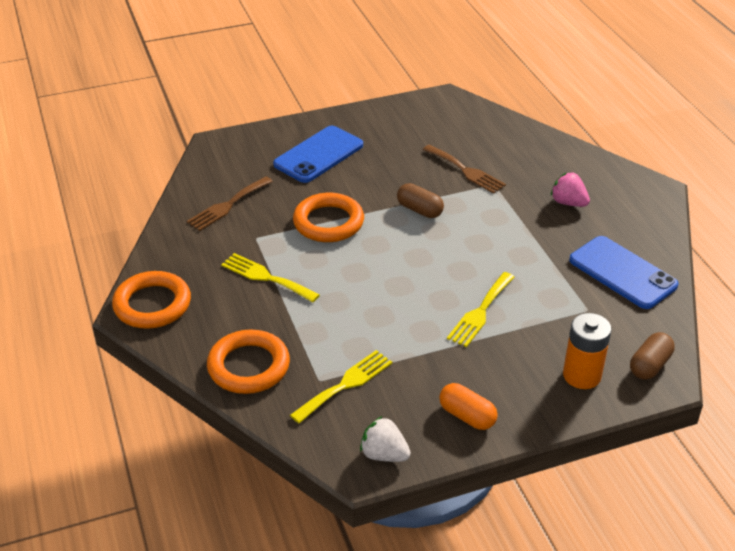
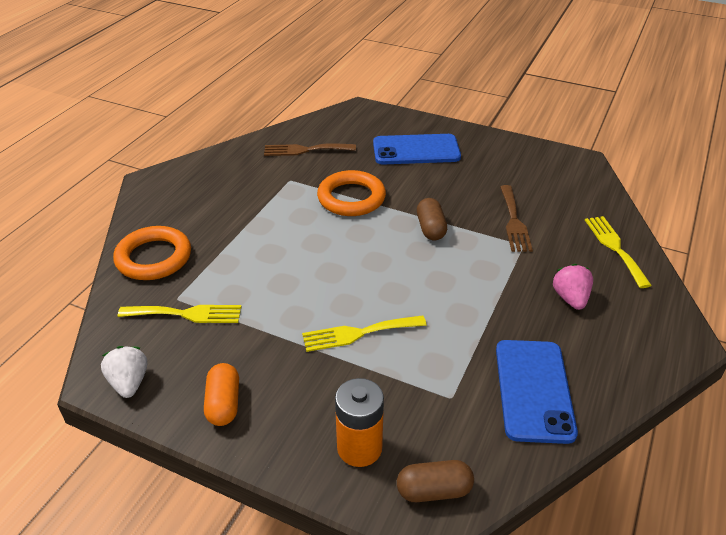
camera: 45 degrees right, 0 degrees up
orange ring [112,271,191,329] -> none
yellow fork [221,253,320,302] -> yellow fork moved to [585,216,652,288]

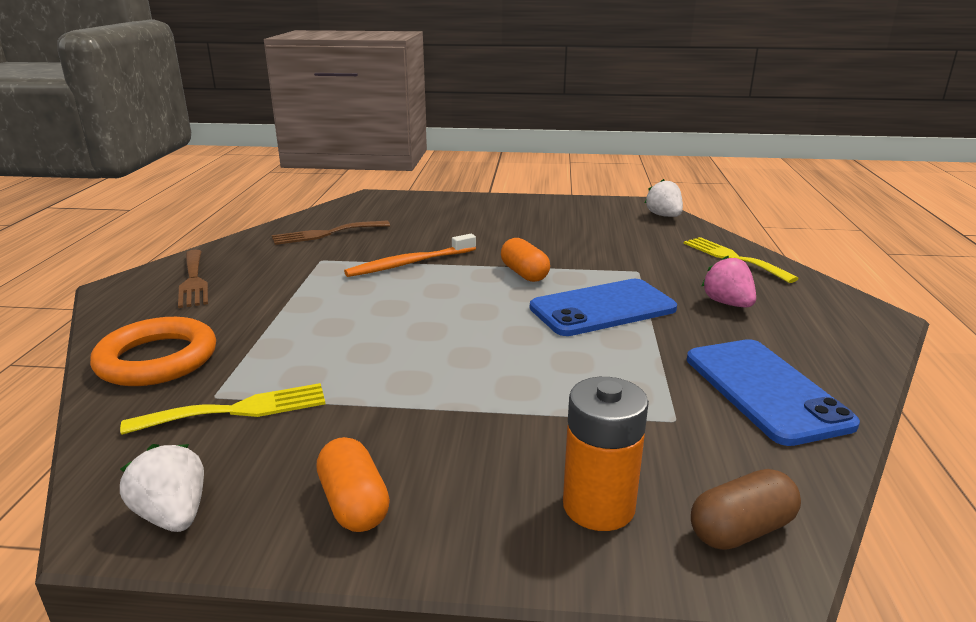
camera: 20 degrees left, 15 degrees down
yellow fork [302,315,427,352] -> none
orange ring [317,170,386,216] -> orange toothbrush [344,234,476,277]
blue phone [373,134,461,165] -> blue phone moved to [530,279,677,336]
brown capsule [417,198,447,240] -> orange capsule [501,238,550,282]
brown fork [500,185,533,252] -> brown fork moved to [178,250,208,308]
none -> white strawberry [645,179,683,217]

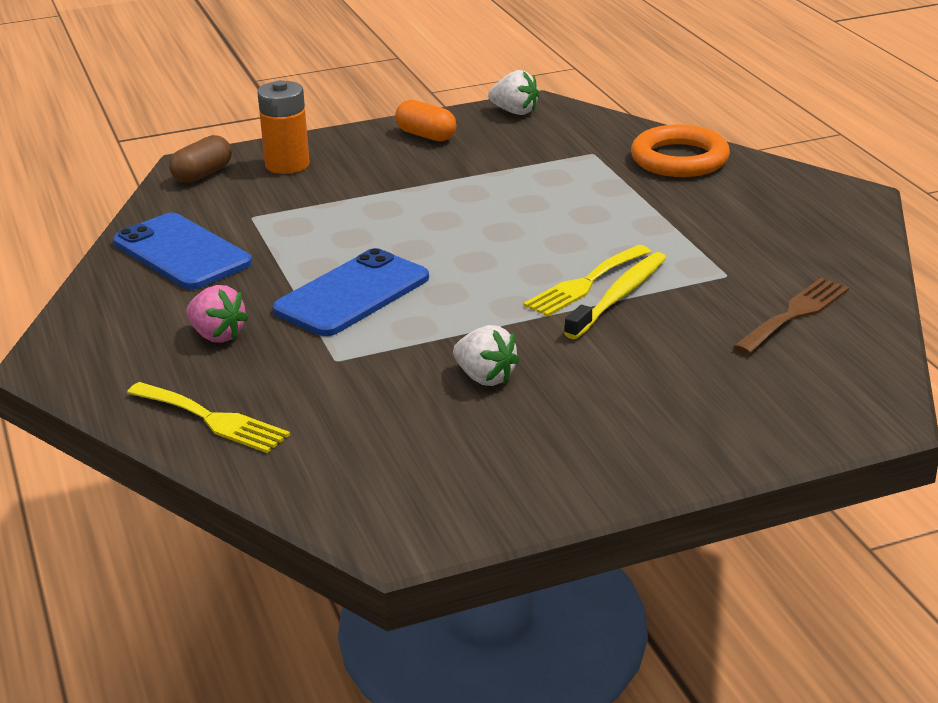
camera: 155 degrees right, 5 degrees up
yellow fork [120,383,326,435] -> yellow fork moved to [523,245,651,317]
brown fork [178,250,208,308] -> none
orange toothbrush [344,234,476,277] -> yellow toothbrush [564,252,666,339]
orange capsule [501,238,550,282] -> none
white strawberry [645,179,683,217] -> white strawberry moved to [453,325,520,386]

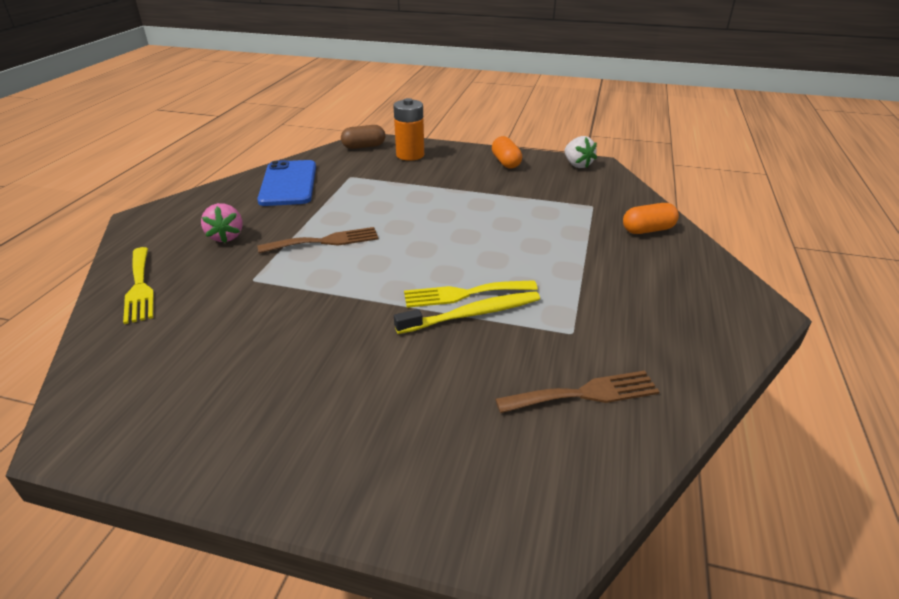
camera: 35 degrees right, 5 degrees up
blue phone [272,248,429,336] -> brown fork [258,227,378,253]
white strawberry [453,325,520,386] -> none
orange ring [631,125,730,177] -> orange capsule [623,203,679,234]

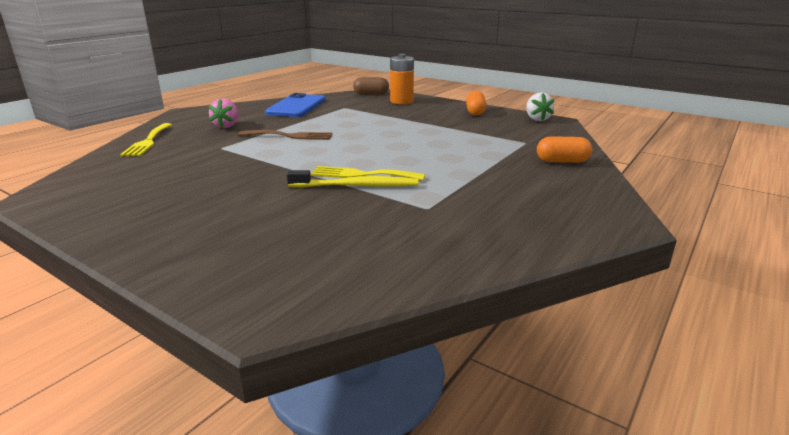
camera: 20 degrees right, 10 degrees down
brown fork [495,371,659,413] -> none

